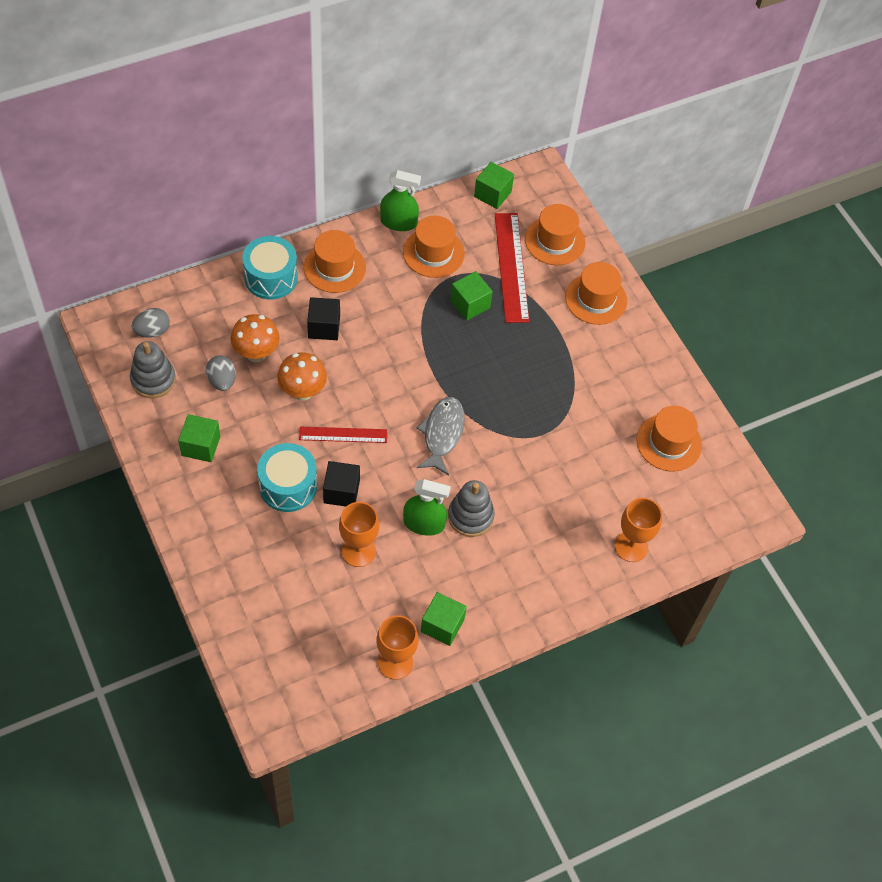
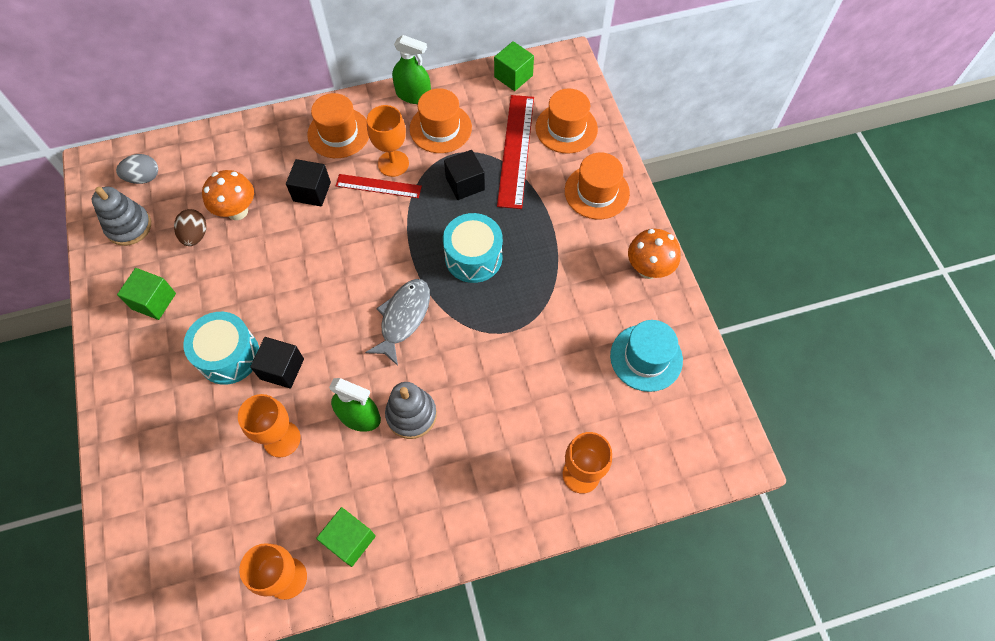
camera: 15 degrees right, 5 degrees up
grey egg [206,355,236,391] -> brown egg [174,209,207,246]
turquoise drum [242,236,298,300] -> turquoise drum moved to [443,213,503,283]
orange mushroom [277,352,327,401] -> orange mushroom moved to [628,229,681,279]
red ruler [299,427,387,443] -> red ruler moved to [336,174,422,198]
green cube [450,271,493,320] -> black cube [444,150,485,200]
orange hat [636,406,702,471] -> turquoise hat [610,320,683,392]
none -> orange goblet [367,105,409,177]

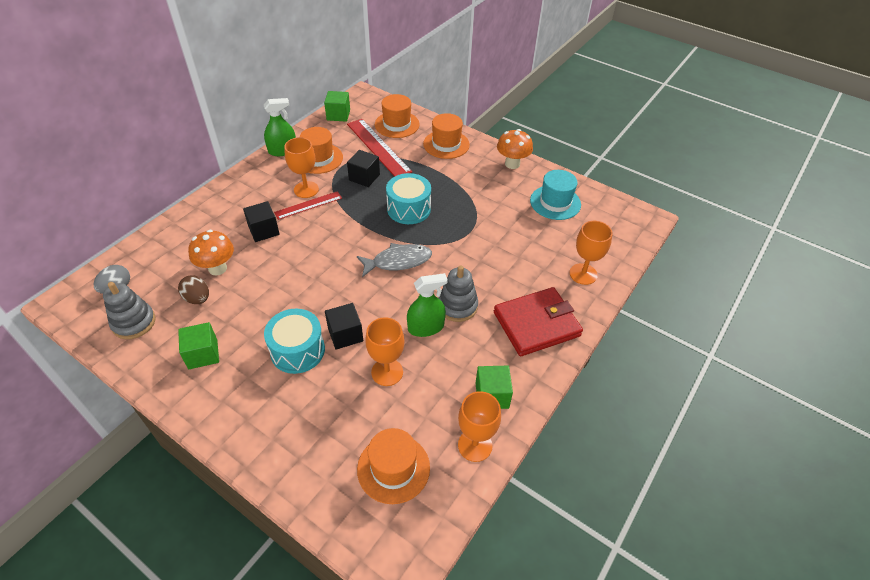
camera: 40 degrees left, 15 degrees down
orange hat [307,93,369,158] -> orange hat moved to [357,428,430,504]
grey fish [365,279,430,366] -> grey fish turned 90 degrees clockwise [357,243,432,277]
none -> red wallet [494,287,583,356]

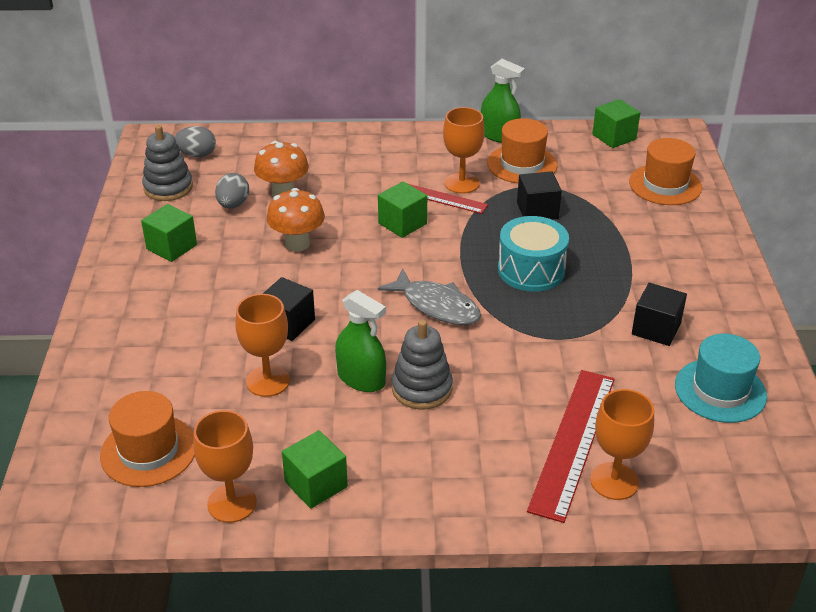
camera: 55 degrees right, 10 degrees down
brown egg [178,275,209,304] -> grey egg [215,173,249,209]
black cube [243,201,280,242] -> black cube moved to [632,283,687,346]
turquoise drum [264,309,325,374] -> none
red ruler [347,119,412,177] -> red ruler moved to [527,370,615,523]
orange hat [423,113,470,159] -> none
red wallet [494,287,583,356] -> none
orange mushroom [497,129,533,169] -> orange mushroom moved to [267,188,325,251]
none -> green cube [378,181,427,238]

